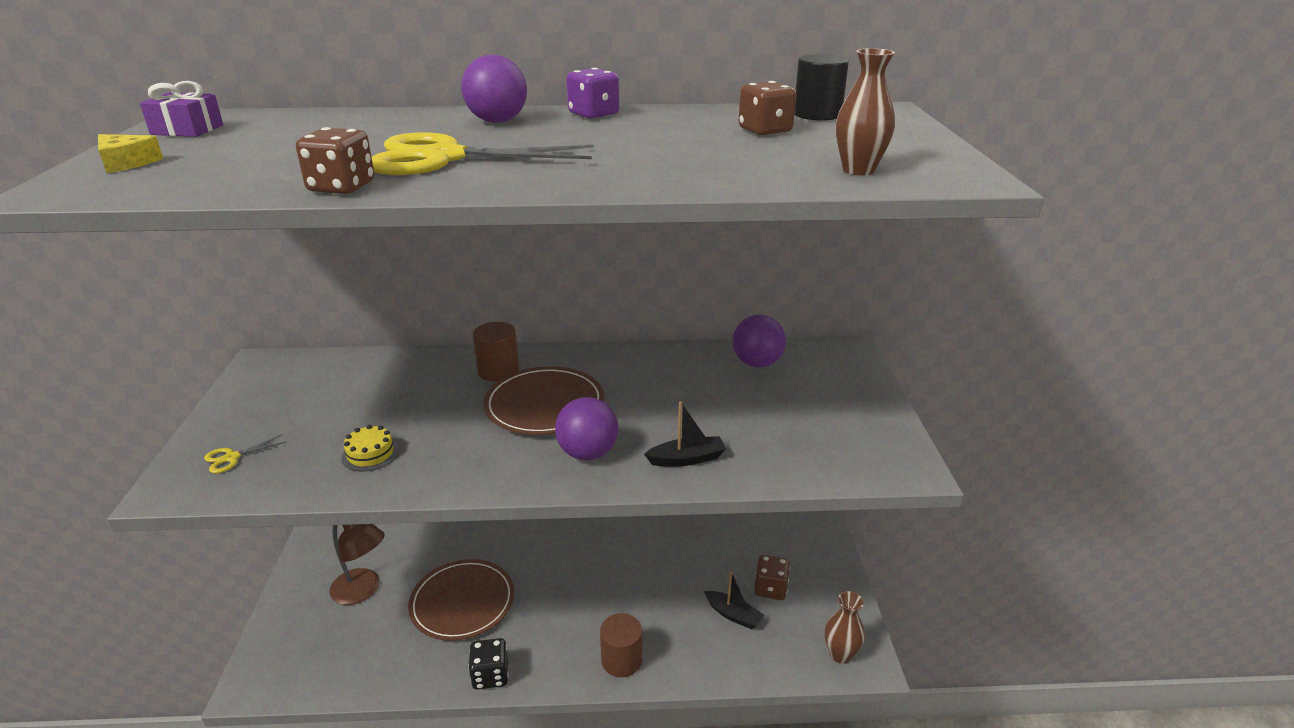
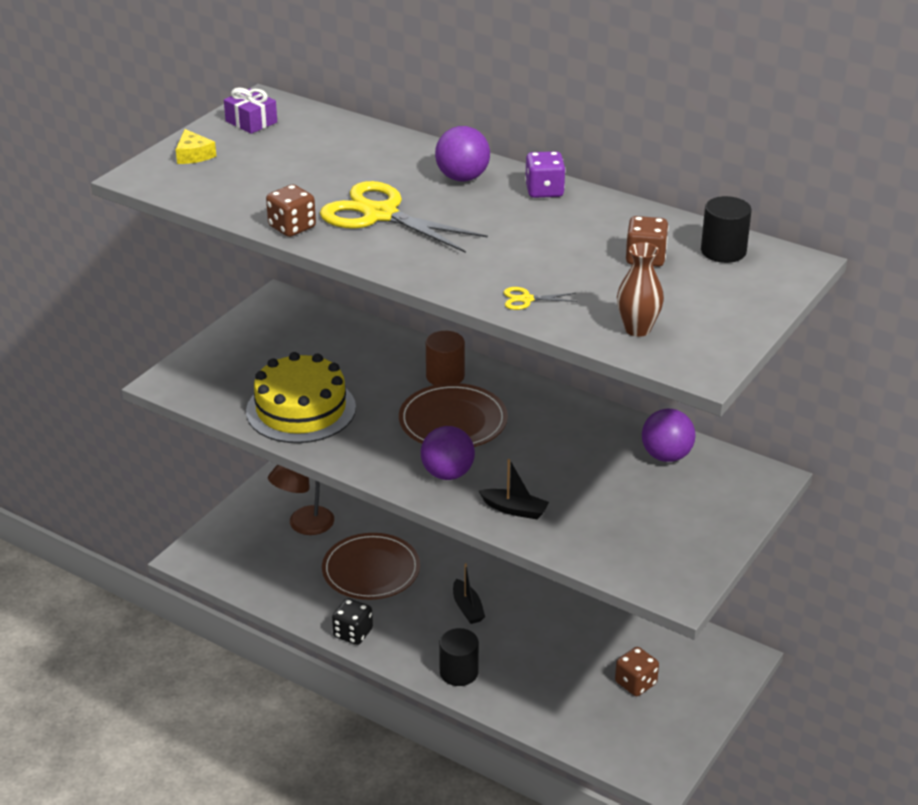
camera: 35 degrees right, 5 degrees up
yellow scissors [204,434,287,473] -> yellow scissors moved to [504,287,577,310]
brown lamp [329,524,385,605] -> brown lamp turned 75 degrees clockwise [268,465,334,535]
yellow cake [341,425,399,472] -> yellow cake [246,352,356,443], size x2.40
brown cylinder [600,613,643,677] -> black cylinder [439,628,479,686]
black boat [704,571,765,629] -> black boat moved to [453,563,485,624]
brown vase [825,591,865,664] -> none

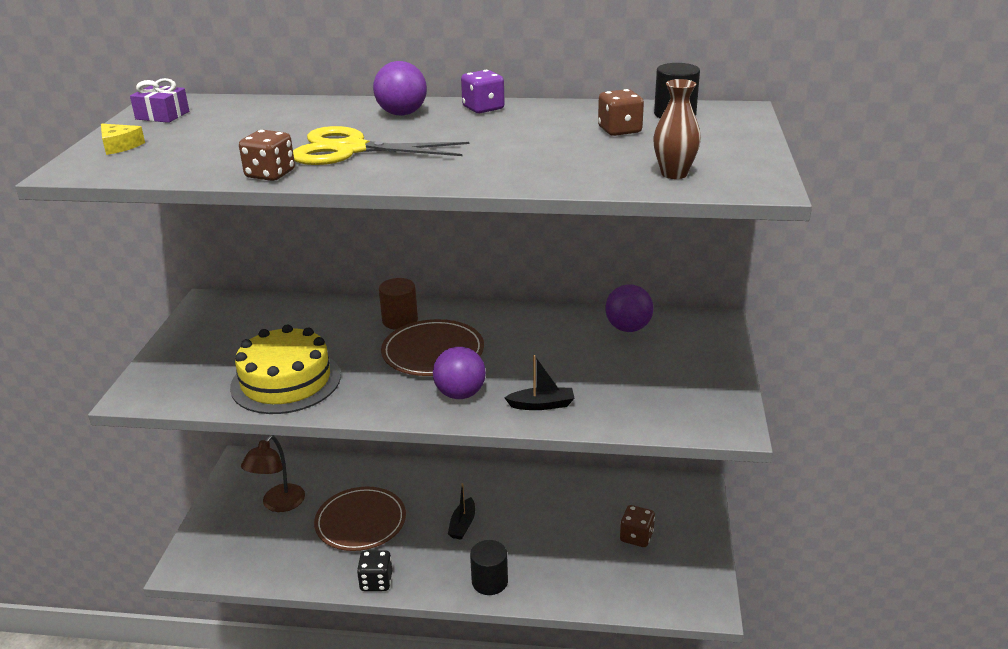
camera: 25 degrees left, 5 degrees down
black boat [453,563,485,624] -> black boat turned 60 degrees clockwise [448,483,475,540]
yellow scissors [504,287,577,310] -> none

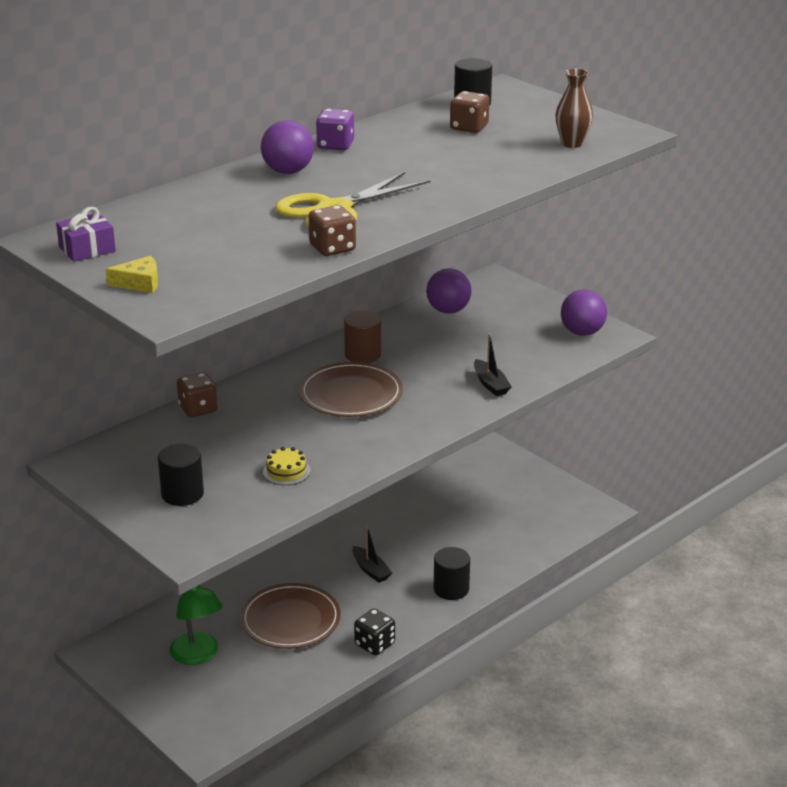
camera: 50 degrees left, 0 degrees up
yellow cake [230,325,341,414] -> yellow cake [263,447,310,485], size x0.42
brown lamp [241,435,305,512] -> green lamp [169,585,223,665]
brown cylinder [379,278,418,330] -> brown cylinder moved to [344,311,381,363]
purple ball [433,347,486,399] -> purple ball moved to [561,290,607,336]
black boat [504,355,575,410] -> black boat turned 120 degrees clockwise [474,333,512,396]
brown dice [620,505,655,547] -> brown dice moved to [177,373,218,418]
none -> black cylinder [158,444,204,506]

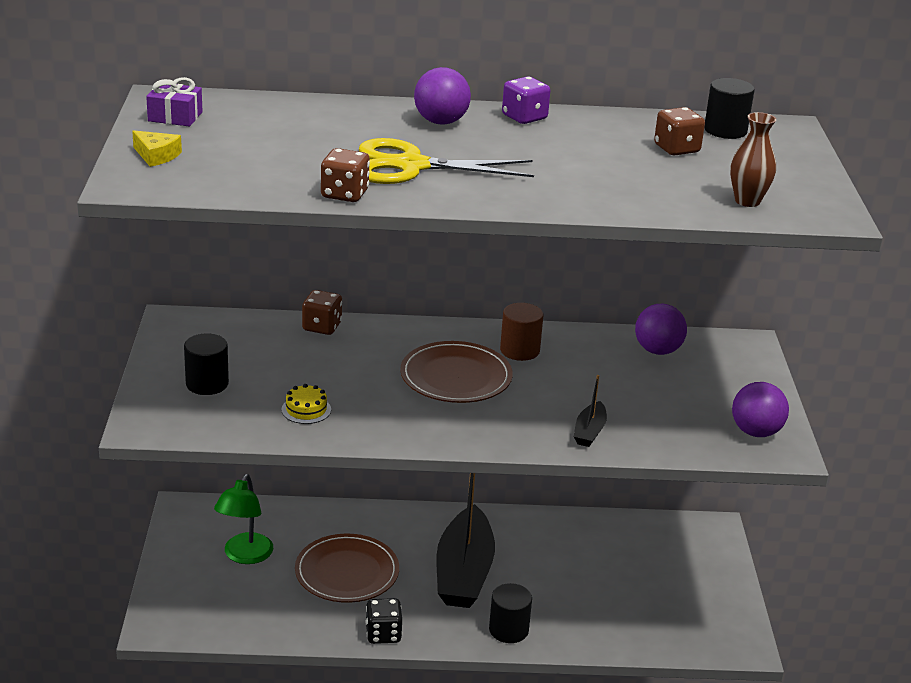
camera: 40 degrees right, 0 degrees up
black boat [352,526,392,583] -> black boat [437,473,495,608], size x2.27

